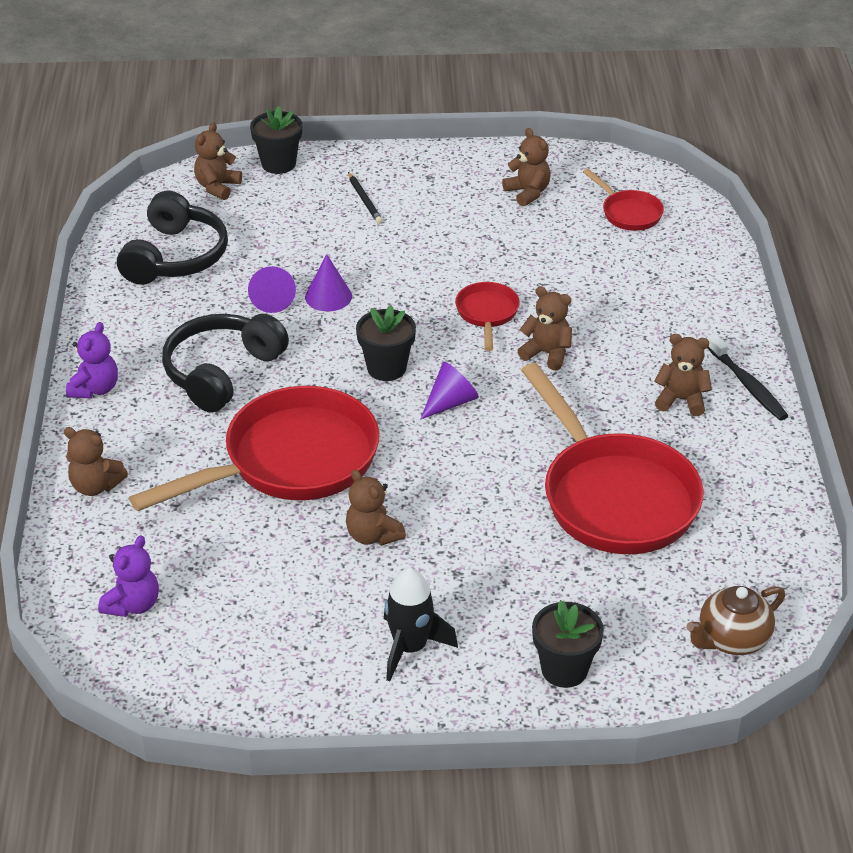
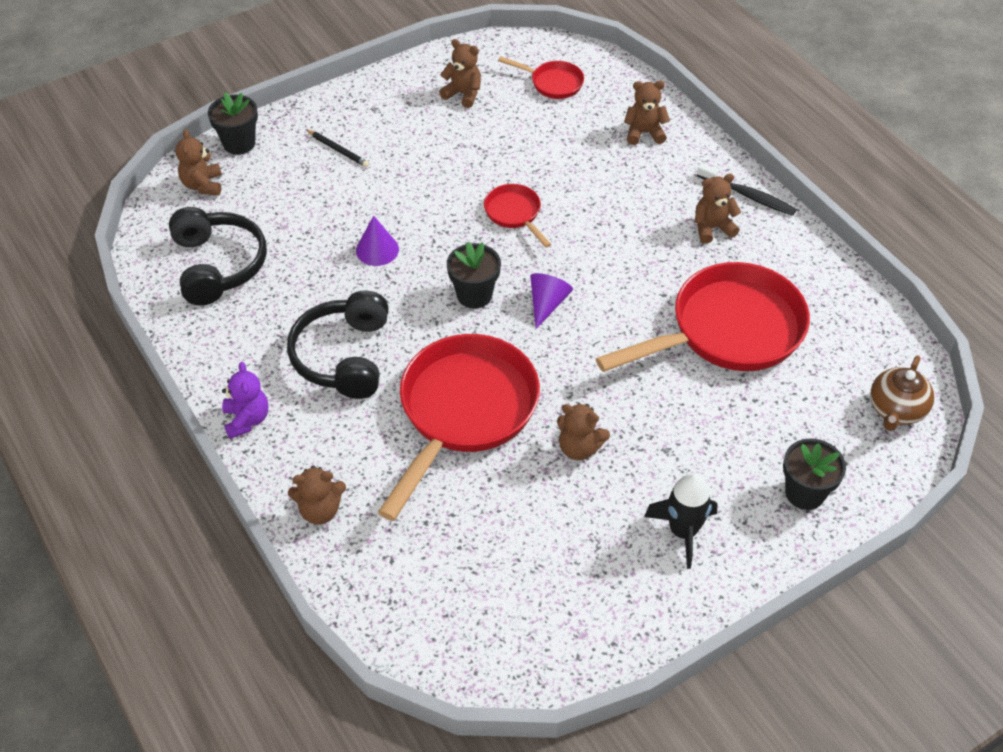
camera: 30 degrees left, 10 degrees up
purple teddy bear [98,535,159,617] -> none
purple cone [248,266,296,313] -> none
brown teddy bear [518,286,572,371] -> brown teddy bear moved to [624,81,670,145]
red pan [521,363,704,554] -> red pan turned 60 degrees counterclockwise [596,262,810,372]

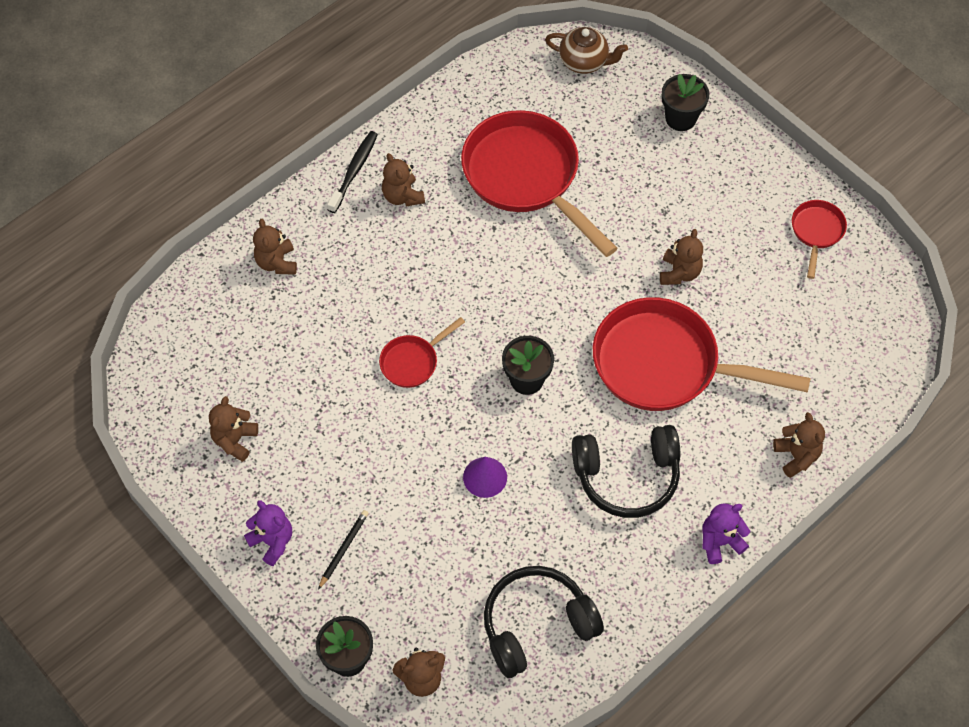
camera: 100 degrees left, 10 degrees up
red pan [498,56,584,99] -> red pan moved to [792,200,847,279]
purple cone [530,273,573,329] -> none
black rocket [644,473,718,569] -> none
none -> purple teddy bear [244,500,292,566]

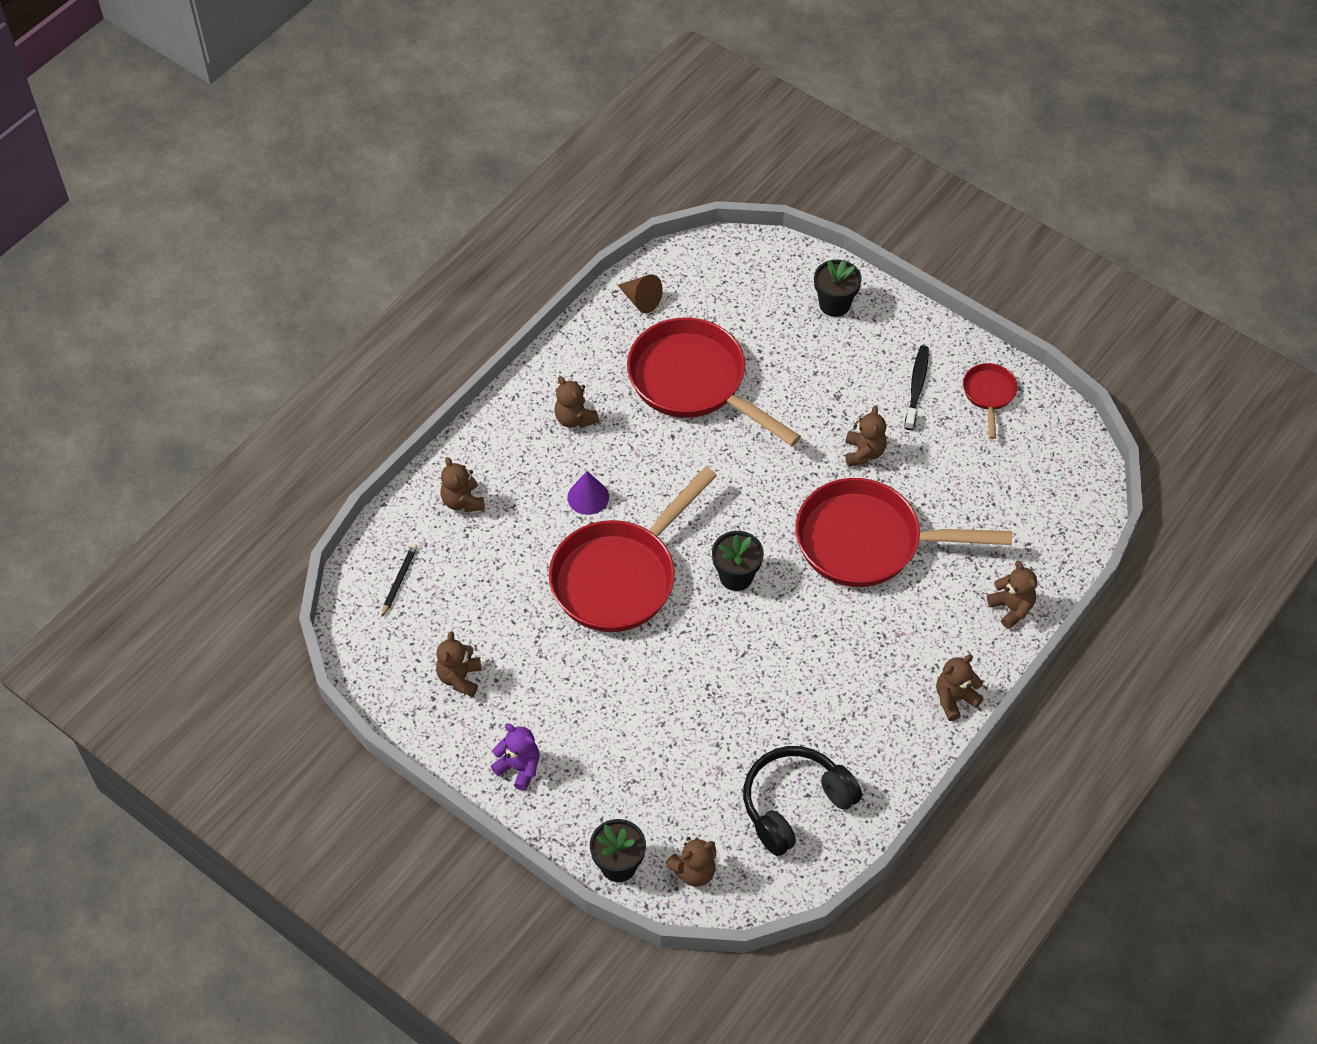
camera: 10 degrees left, 5 degrees down
black pencil [318,510,369,590] -> black pencil moved to [381,543,418,617]
black toothbrush [327,131,378,213] -> black toothbrush moved to [904,345,929,430]
red pan [379,317,465,388] -> red pan [549,467,717,632], size x2.17
purple cone [463,457,507,498] -> purple cone moved to [567,471,609,515]
brown teapot [545,27,628,74] -> none
black headphones [572,425,680,518] -> none
purple teddy bear [702,503,750,564] -> brown teddy bear [936,655,983,721]
none -> brown cone [618,274,663,313]

